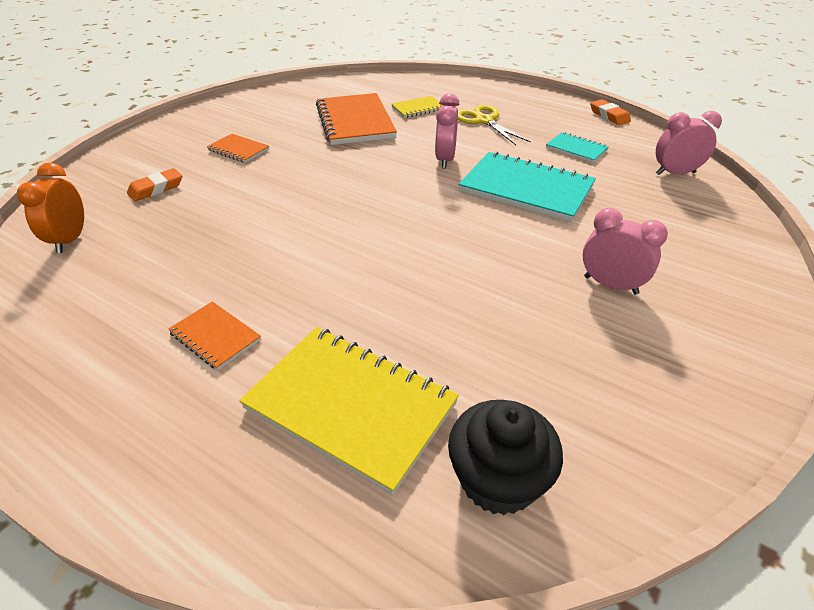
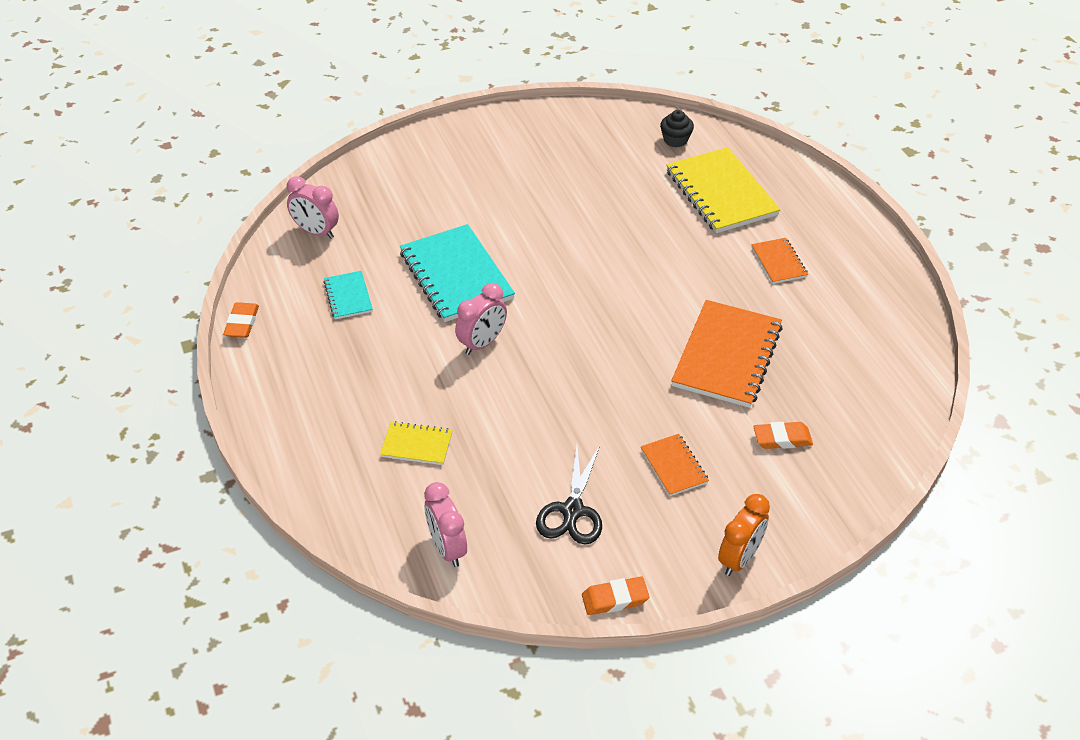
camera: 145 degrees left, 5 degrees up
orange clock [17,162,84,253] -> orange clock moved to [718,494,770,576]
orange notebook [316,93,397,145] -> orange notebook moved to [671,300,783,408]
black cupcake [448,400,563,515] -> black cupcake [660,110,694,147], size x0.62
yellow scissors [458,105,531,145] -> none
pink clock [582,208,668,294] -> pink clock moved to [424,482,467,567]
none -> black scissors [536,445,602,545]
none -> orange eraser [582,576,650,615]

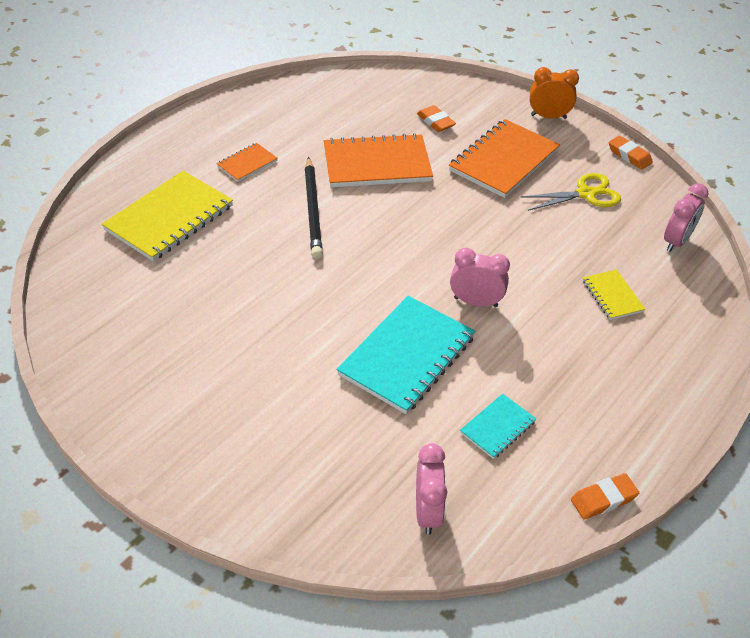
camera: 120 degrees left, 0 degrees up
black scissors [536,445,602,545] -> yellow scissors [520,173,621,211]
orange notebook [641,434,709,496] -> orange notebook [449,119,560,198], size x2.00
black cupcake [660,110,694,147] -> none
none -> black pencil [305,157,323,259]

